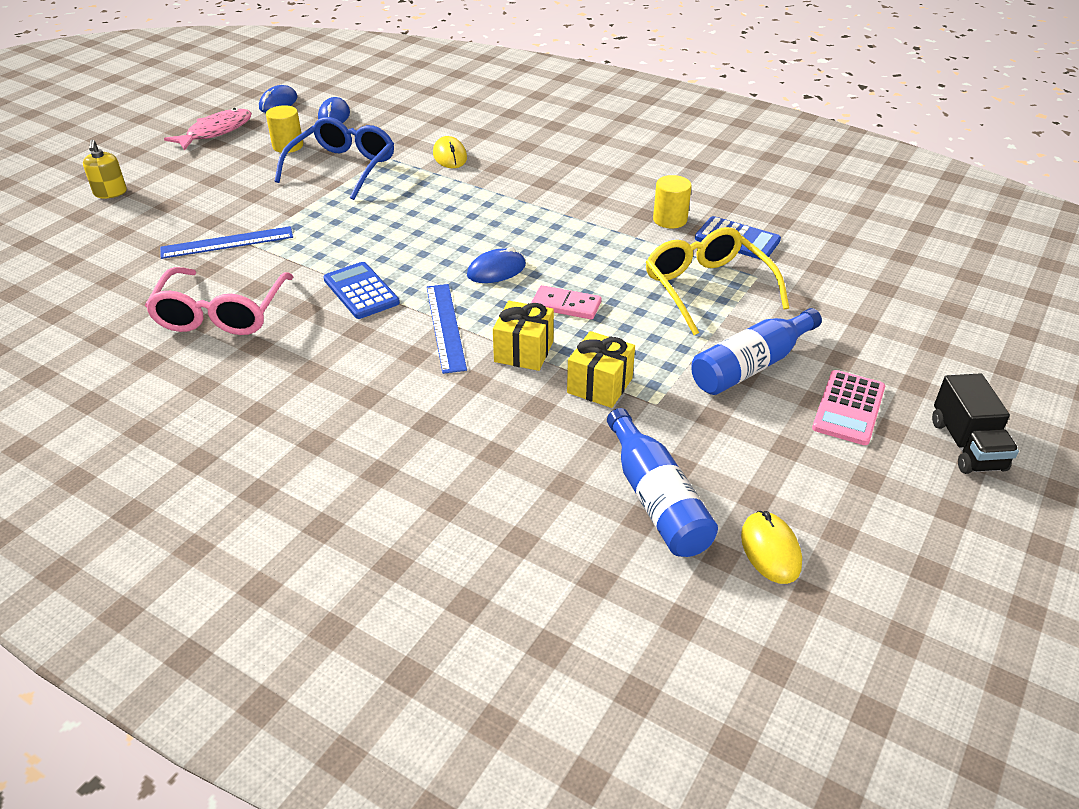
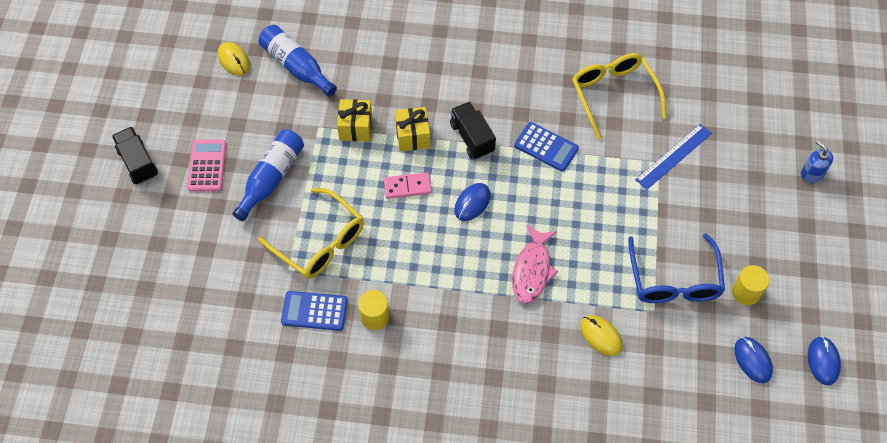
camera: 155 degrees right, 20 degrees up
yellow soap dispenser [83,140,127,199] -> blue soap dispenser [801,141,833,183]
pink glasses [145,267,293,335] -> yellow glasses [572,53,667,140]
pink fish [164,108,252,151] -> pink fish moved to [512,225,558,304]
blue ruler [427,284,467,374] -> black truck [450,102,496,159]

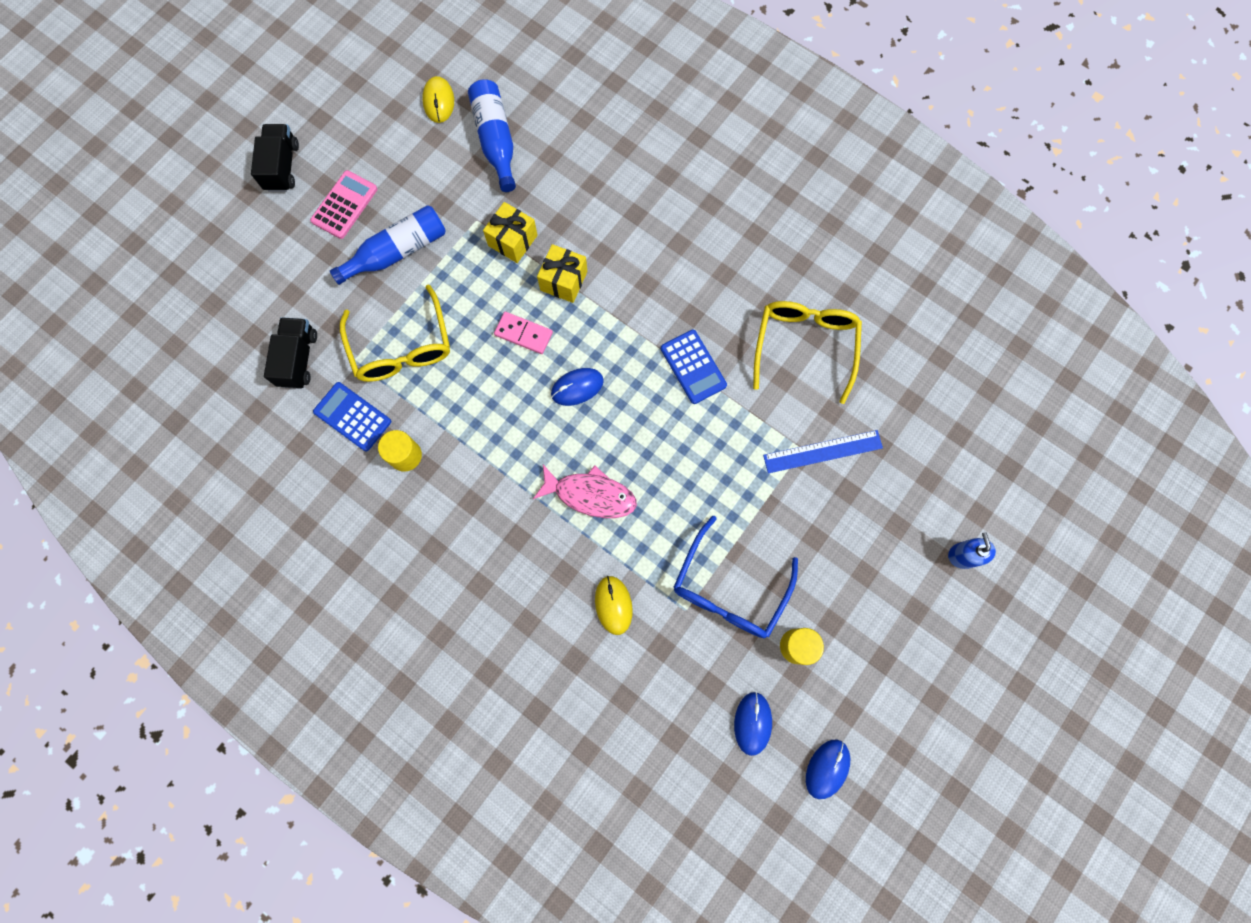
camera: 30 degrees right, 15 degrees up
black truck [450,102,496,159] -> black truck moved to [264,317,317,389]
pink fish [512,225,558,304] -> pink fish turned 120 degrees counterclockwise [533,465,637,518]

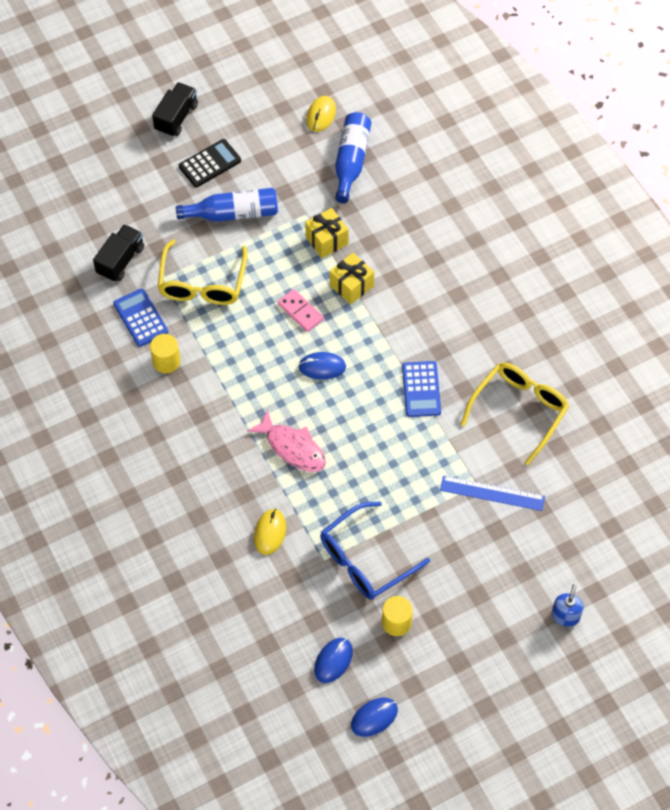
camera: 25 degrees right, 15 degrees down
pink calculator [310,170,378,239] -> black calculator [179,139,241,187]

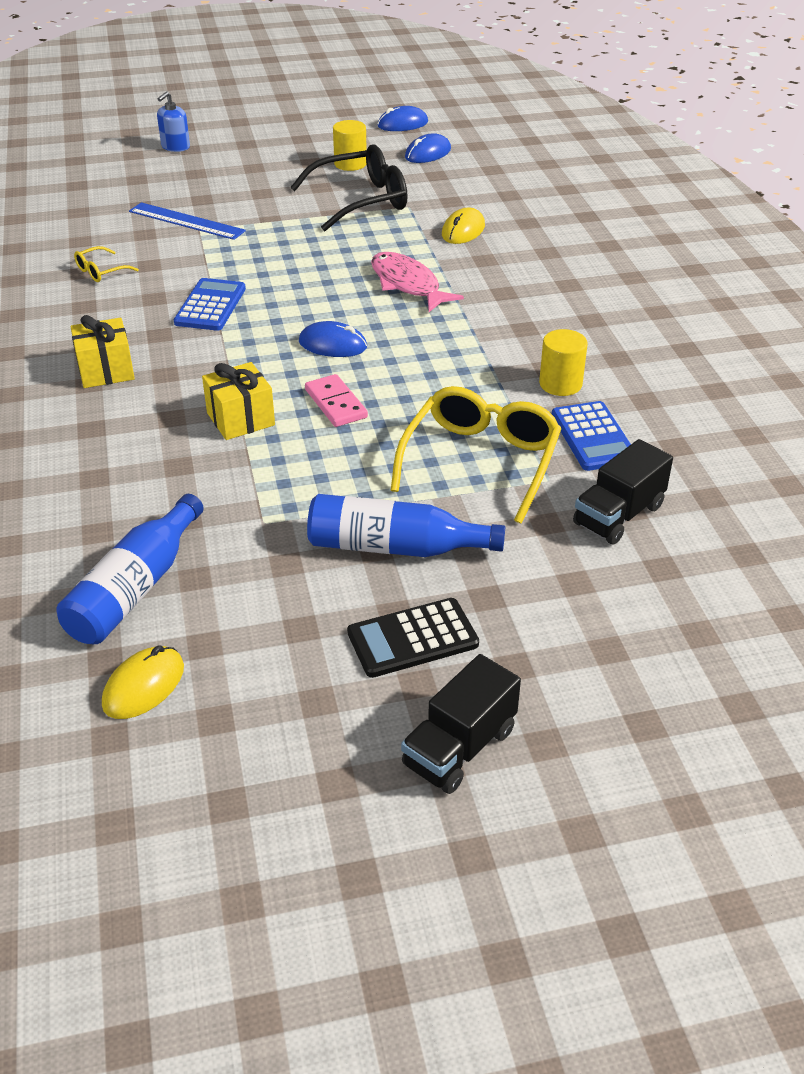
camera: 165 degrees left, 20 degrees down
yellow gift [305,208,349,258] -> yellow gift moved to [70,315,135,388]
blue glasses [320,501,430,600] -> black glasses [290,144,408,231]
yellow glasses [461,363,569,465] -> yellow glasses [74,246,139,282], size x0.45

